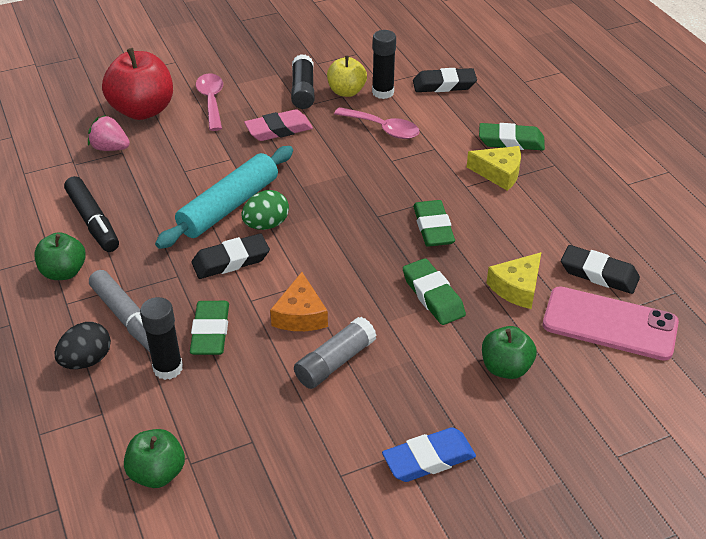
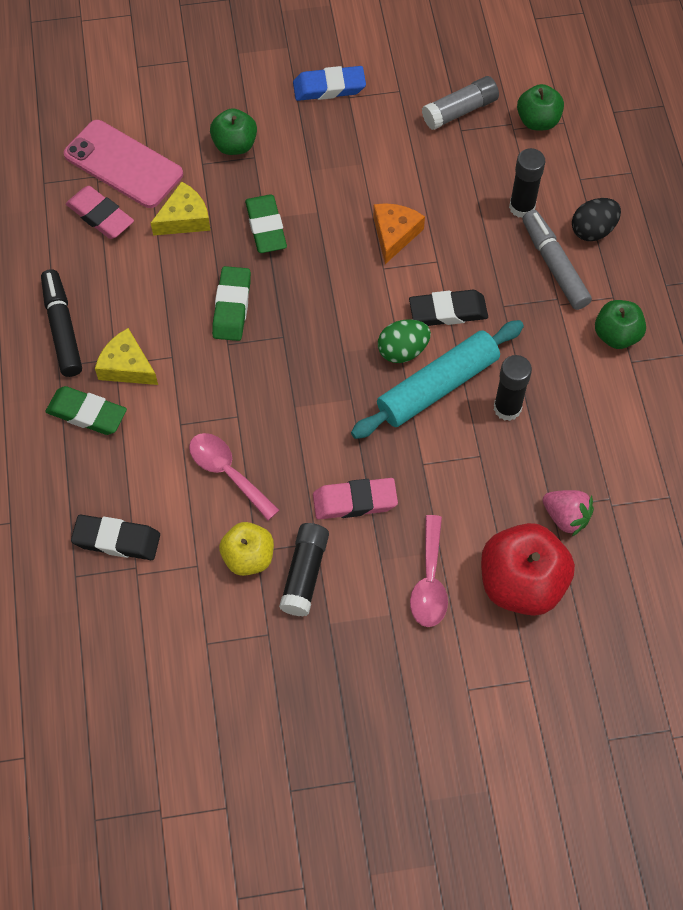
camera: 165 degrees left, 20 degrees up
black marker [64,176,119,252] -> black marker moved to [41,269,82,377]
green eraser [190,301,229,355] -> none
grey glue stick [294,317,376,389] -> grey glue stick moved to [422,76,499,130]
black glue stick [372,30,396,99] -> black glue stick moved to [494,355,532,421]
black eraser [561,245,640,294] -> pink eraser [66,186,134,239]

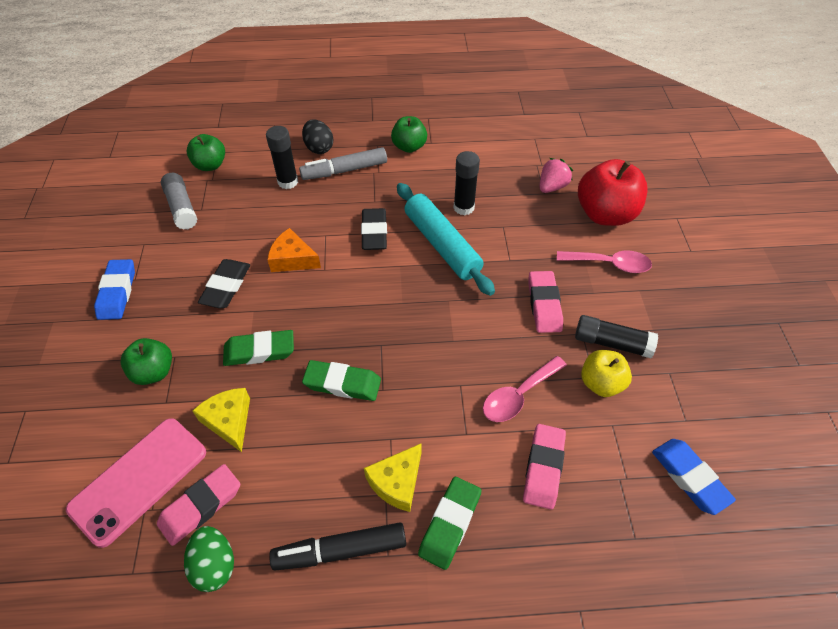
camera: 85 degrees left, 10 degrees down
black eraser [71,515,160,560] -> black eraser moved to [198,259,250,308]
green egg [378,319,431,363] -> green egg moved to [184,526,234,592]
none -> pink eraser [523,424,566,510]
none -> blue eraser [652,439,736,515]

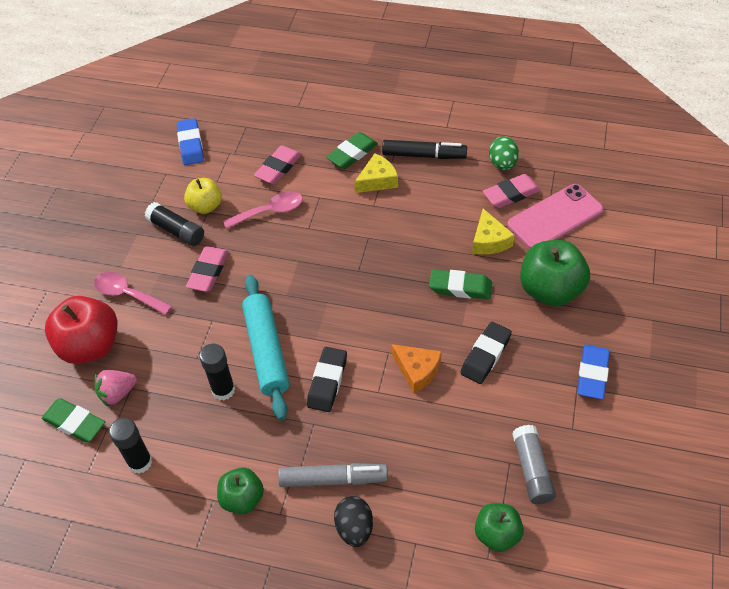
camera: 160 degrees left, 0 degrees up
green apple [121,338,172,385] -> green apple [520,240,590,306], size x1.68
black glue stick [266,126,298,189] -> black glue stick moved to [109,418,152,474]
green eraser [302,360,381,401] -> green eraser moved to [42,398,105,443]

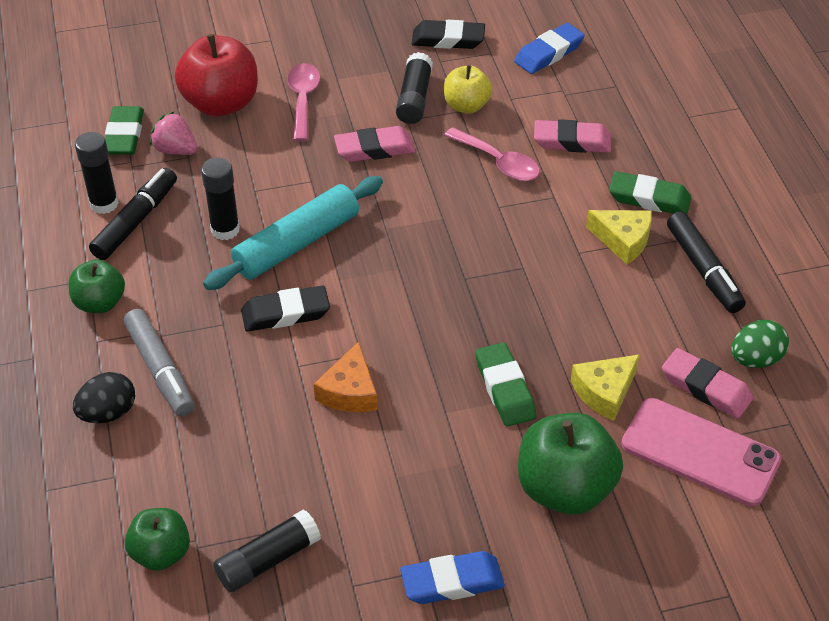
camera: 60 degrees right, 5 degrees down
black eraser [460,322,512,384] -> black eraser moved to [412,20,485,49]
grey glue stick [512,425,556,504] -> black glue stick [213,509,321,592]
none -> black marker [89,168,177,260]

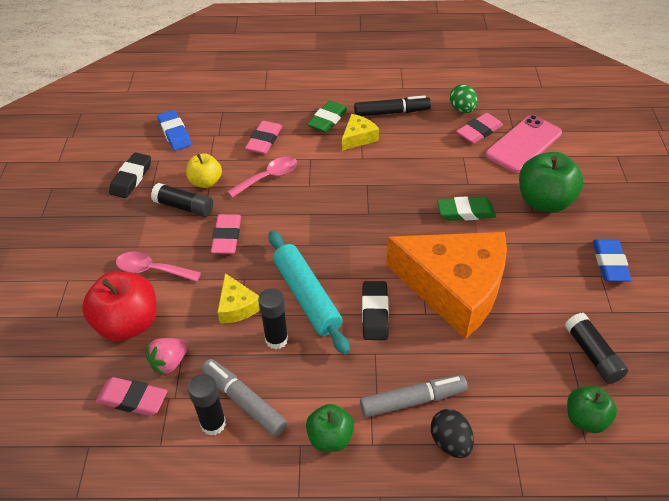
camera: 75 degrees left, 0 degrees up
black marker [89,168,177,260] -> grey marker [202,359,287,436]
green eraser [105,106,144,155] -> pink eraser [96,377,167,416]
orange cheese [314,341,377,412] -> orange cheese [386,232,507,339], size x2.40
yellow cheese [571,354,640,421] -> yellow cheese moved to [217,273,260,324]

